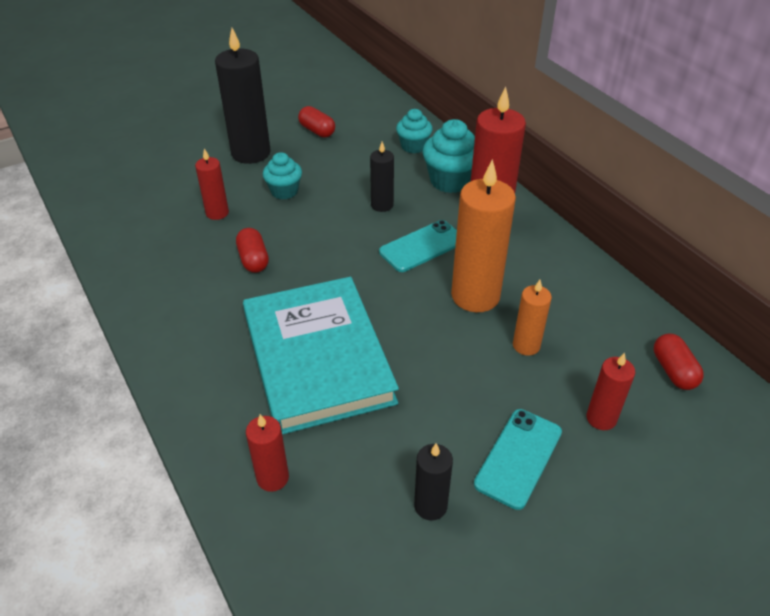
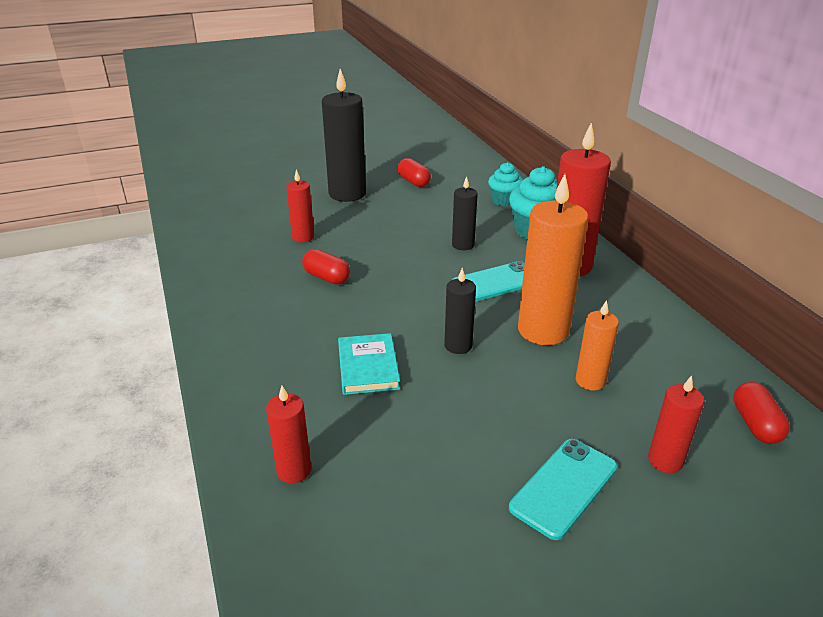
camera: 10 degrees right, 10 degrees down
red capsule [236,228,269,273] -> red capsule turned 45 degrees counterclockwise [302,249,350,284]
turquoise book [243,277,399,435] -> turquoise book [338,333,400,395], size x0.46
turquoise cupcake [263,152,302,199] -> none
black candle [414,443,453,521] -> black candle moved to [444,268,476,354]

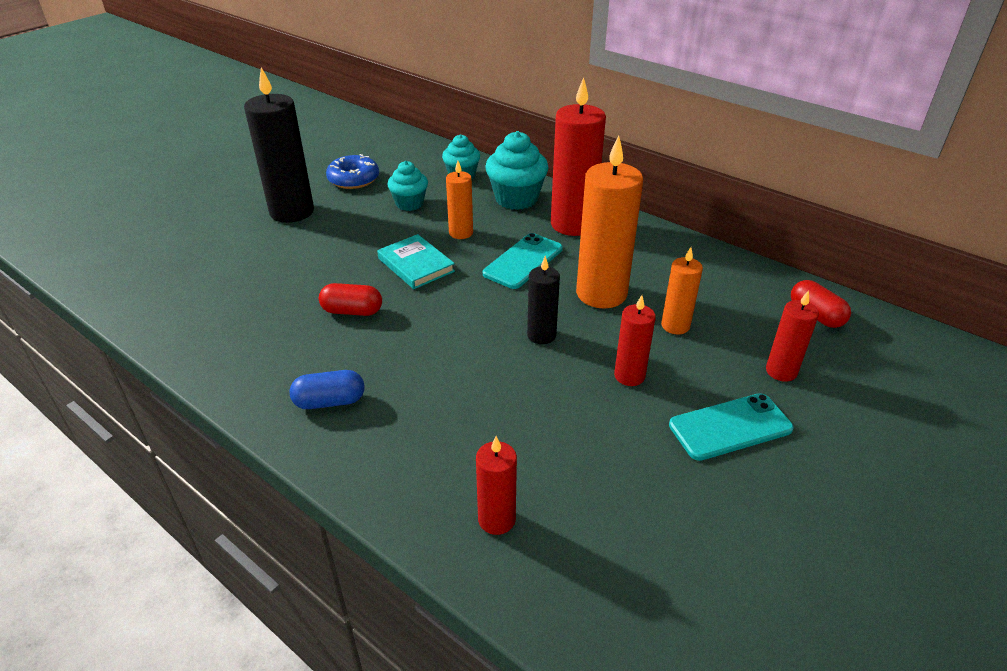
camera: 30 degrees left, 5 degrees up
red candle [286,169,314,242] -> red candle moved to [614,295,656,386]
turquoise book [338,333,400,395] -> turquoise book moved to [377,234,455,289]
red capsule [397,158,431,187] -> blue donut [326,154,379,189]
black candle [452,176,478,250] -> orange candle [446,161,473,239]
turquoise phone [509,439,618,540] -> turquoise phone turned 60 degrees clockwise [669,393,794,461]
none -> blue capsule [290,370,365,409]
none -> turquoise cupcake [387,161,428,211]

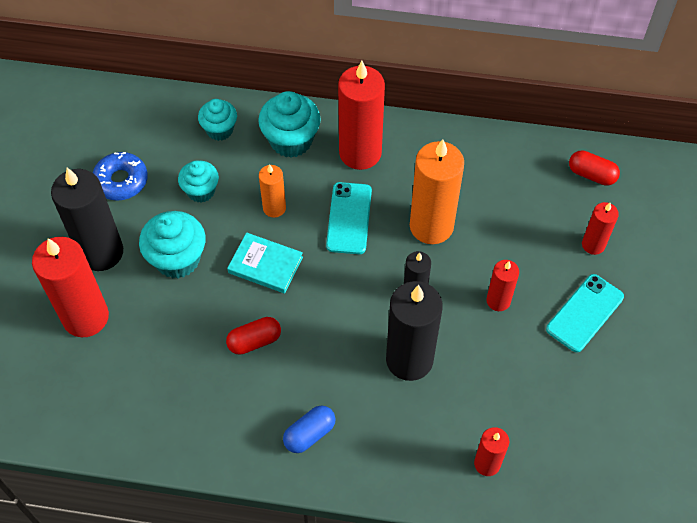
camera: 30 degrees left, 20 degrees up
orange candle [661,247,703,334] -> none
none -> red candle [32,237,109,337]
none -> turquoise cupcake [139,211,206,279]
none -> black candle [386,281,443,381]

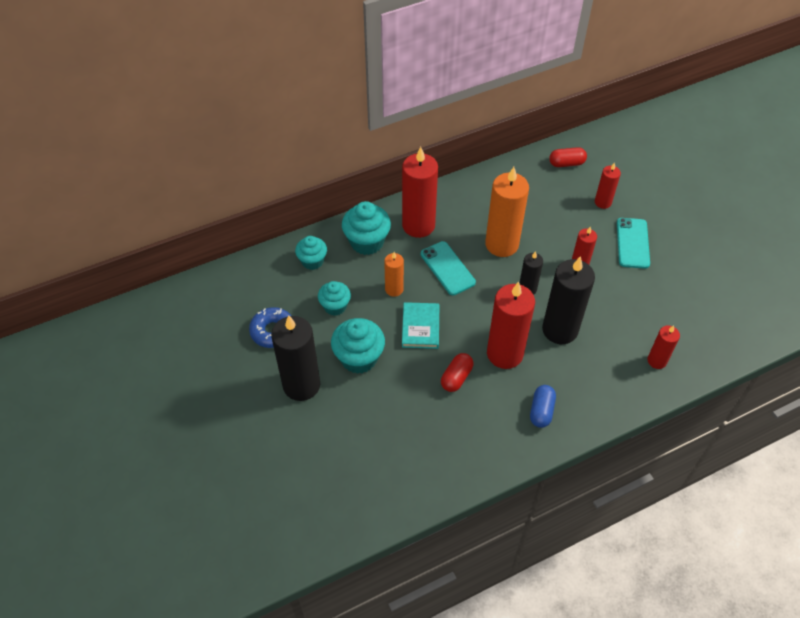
camera: 35 degrees left, 5 degrees down
red candle [32,237,109,337] -> red candle moved to [487,282,535,369]
turquoise book [227,232,303,293] -> turquoise book turned 75 degrees counterclockwise [402,302,439,349]

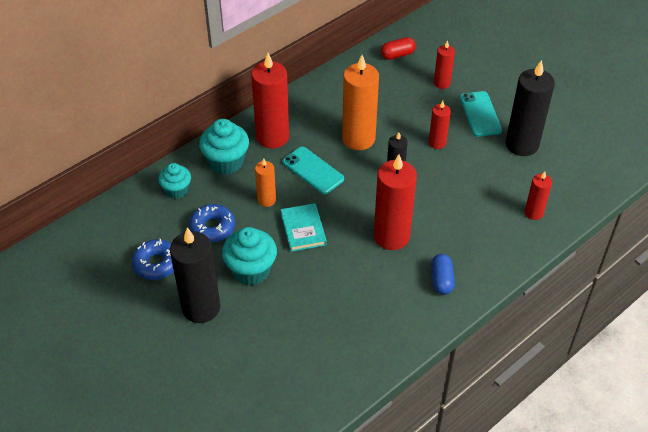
camera: 15 degrees left, 5 degrees down
turquoise cupcake [318,281,351,316] -> blue donut [189,204,235,242]
red capsule [441,353,474,392] -> none
black candle [542,256,595,344] -> black candle moved to [506,60,555,156]

